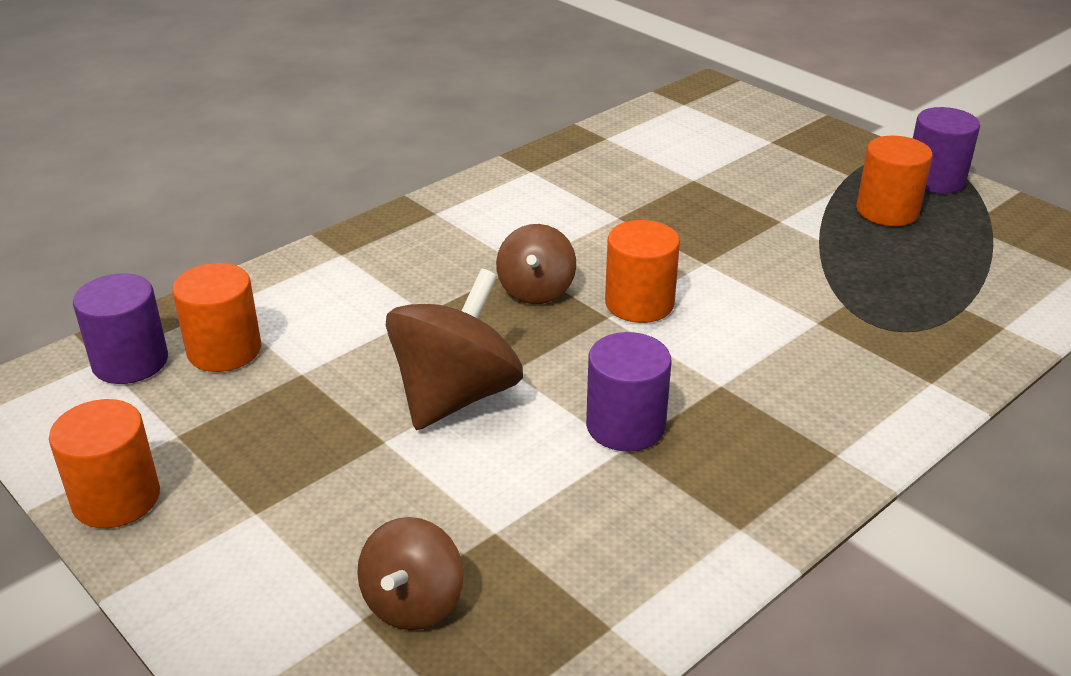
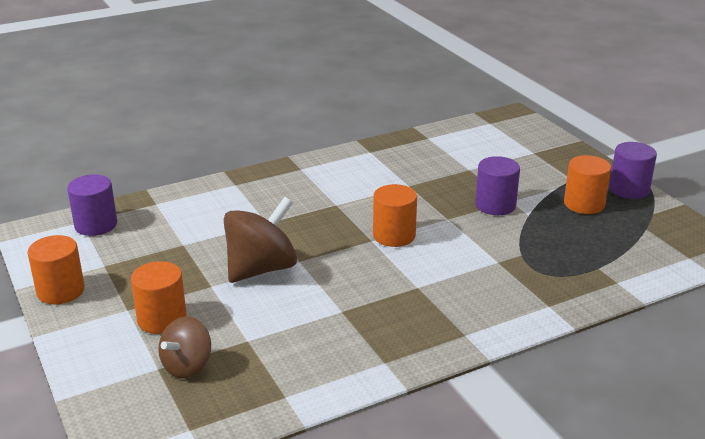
camera: 15 degrees right, 5 degrees down
orange cylinder [172,263,261,372] -> orange cylinder moved to [131,261,187,334]
brown spinning top [496,224,576,304] -> none
purple cylinder [586,332,672,452] -> purple cylinder moved to [475,156,520,215]

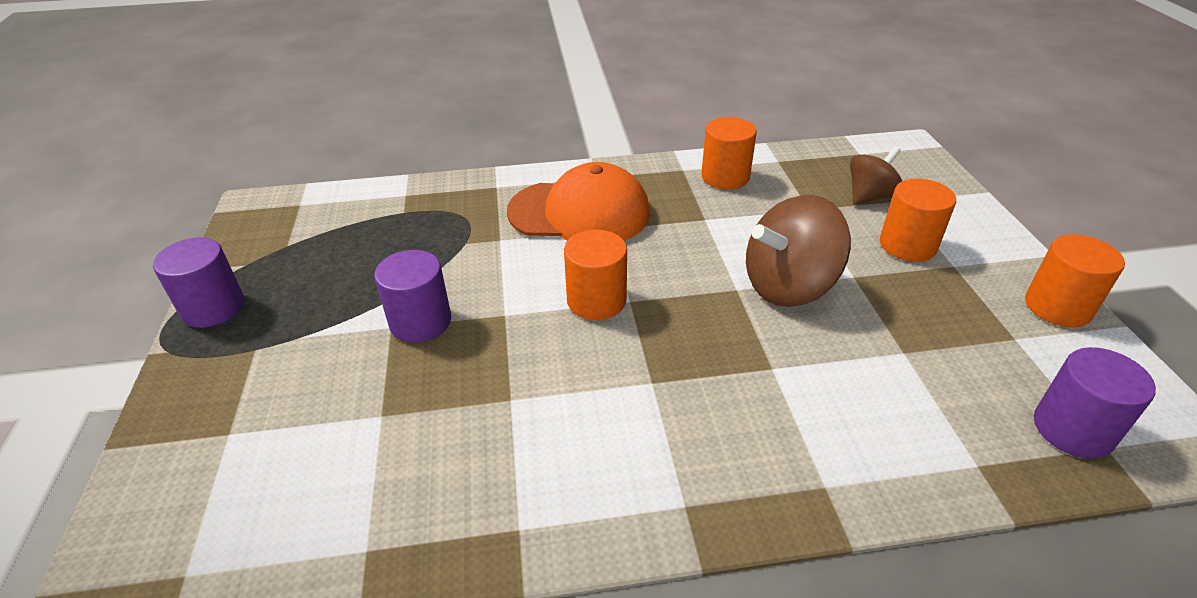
camera: 160 degrees left, 10 degrees up
orange cylinder [564,155,611,214] -> orange cylinder moved to [701,117,757,189]
none -> orange cap [507,162,650,240]

